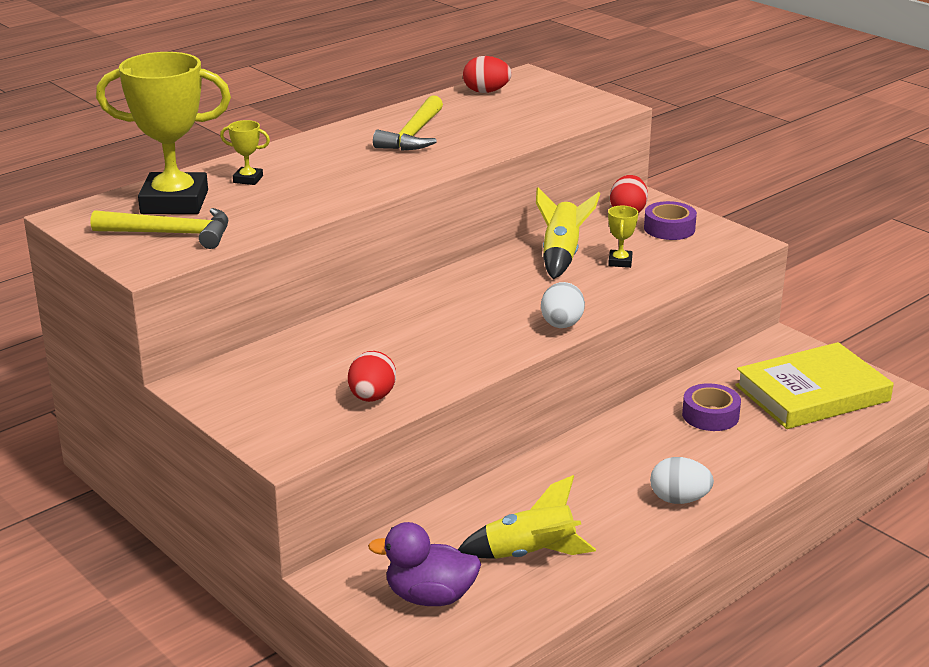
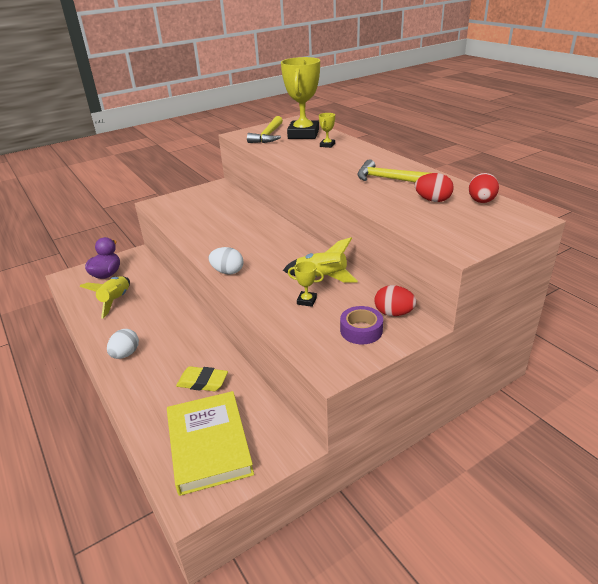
camera: 100 degrees right, 5 degrees up
red egg [348,351,396,402] -> red egg moved to [415,173,454,202]
purple tape [682,383,741,431] -> yellow eraser [176,366,228,391]

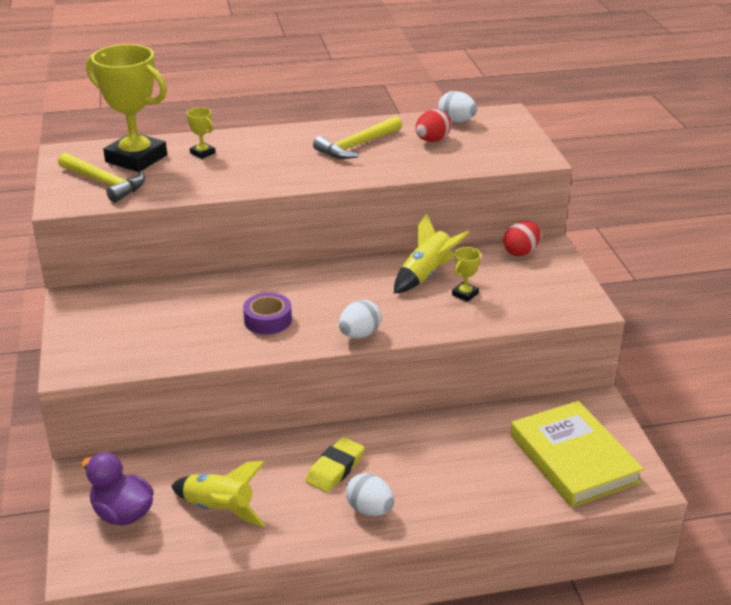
camera: 70 degrees left, 0 degrees up
yellow book [167,391,254,496] -> yellow book turned 60 degrees clockwise [510,401,644,507]
yellow eraser [176,366,228,391] -> yellow eraser moved to [305,437,365,493]
purple tape [340,306,383,344] -> purple tape moved to [243,293,292,334]
red egg [469,173,499,203] -> white egg [438,91,477,122]

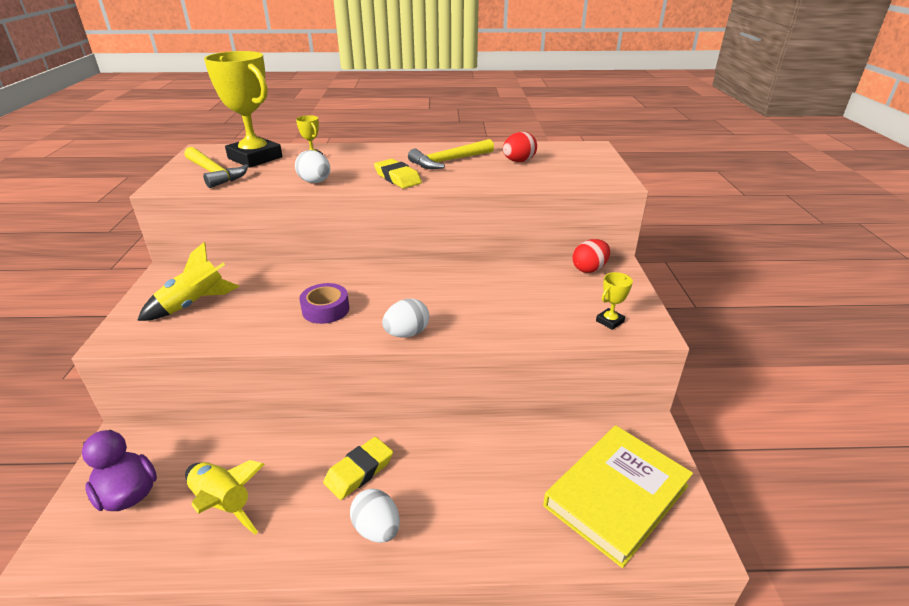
camera: 10 degrees right, 0 degrees up
yellow rocket [394,213,470,293] -> yellow rocket moved to [137,242,240,321]
white egg [438,91,477,122] -> white egg moved to [295,150,330,183]
yellow trophy [452,247,481,302] -> yellow trophy moved to [596,272,633,330]
yellow book [510,401,644,507] -> yellow book turned 60 degrees clockwise [543,425,693,568]
none -> yellow eraser [374,159,422,189]

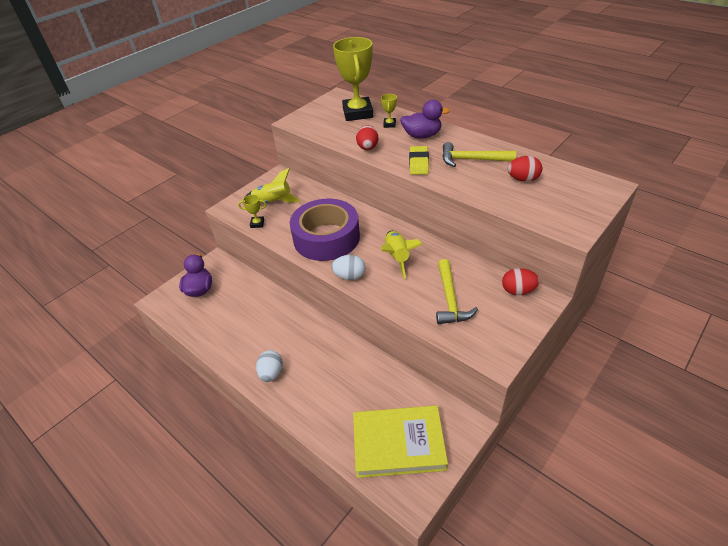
camera: 45 degrees right, 10 degrees up
yellow hammer [185,147,248,188] -> yellow hammer moved to [436,259,478,324]
yellow rocket [185,460,265,534] -> yellow rocket moved to [381,231,423,279]
white egg [295,150,330,183] -> red egg [356,125,378,150]
purple tape [299,283,349,324] -> purple tape [290,198,360,261], size x2.18
yellow eraser [323,437,393,500] -> none
yellow trophy [596,272,633,330] -> yellow trophy moved to [238,194,266,228]
none -> purple duck [400,100,450,139]

